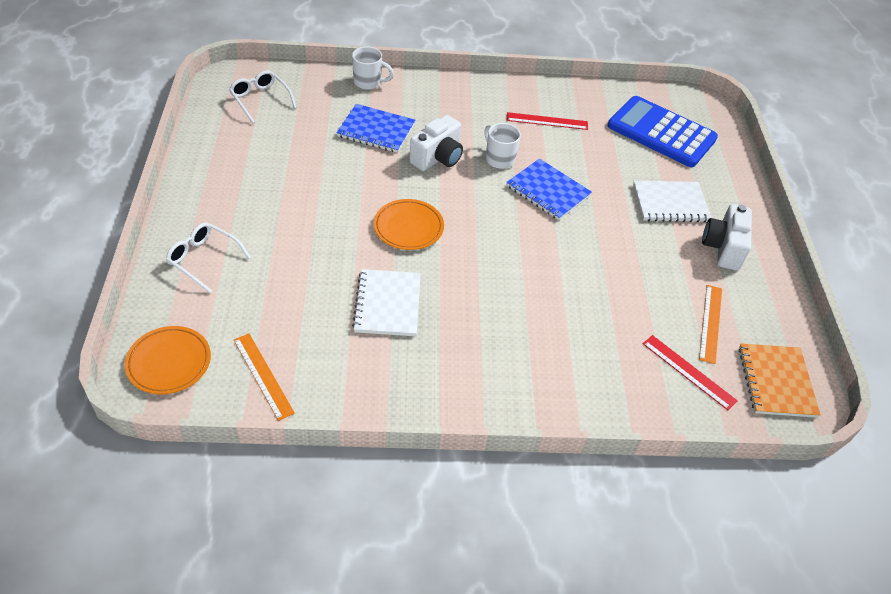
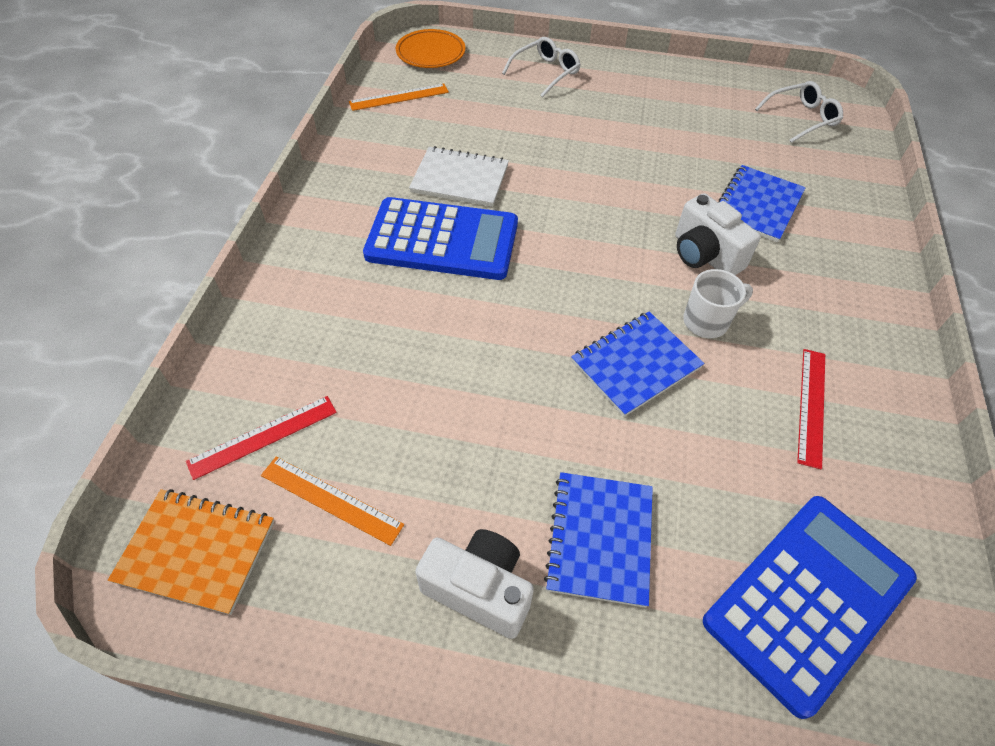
camera: 105 degrees right, 5 degrees up
white mug [352,47,394,90] -> none
orange plate [374,199,444,250] -> none
white notebook [633,181,711,222] -> blue notebook [544,472,653,608]
none -> blue calculator [363,197,518,280]

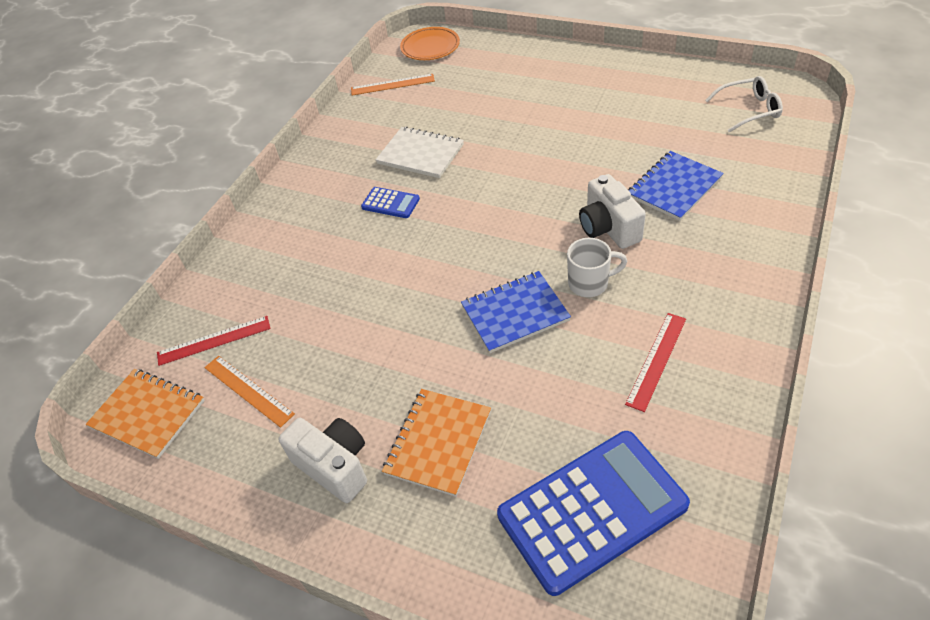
camera: 20 degrees right, 5 degrees down
blue calculator [363,197,518,280] -> blue calculator [361,187,420,218], size x0.45
white glasses [502,37,581,98] -> none
blue notebook [544,472,653,608] -> orange notebook [382,389,491,497]

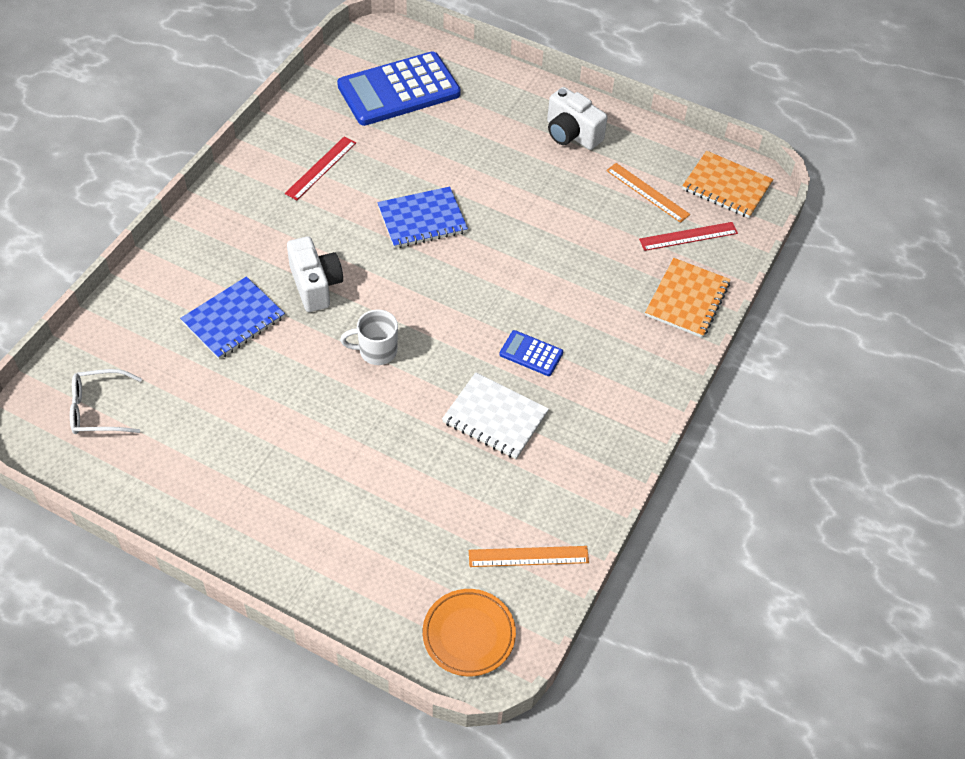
camera: 175 degrees right, 5 degrees up
orange notebook [382,389,491,497] -> orange notebook moved to [645,258,731,338]
white mug [567,238,627,297] -> white mug moved to [340,310,398,365]

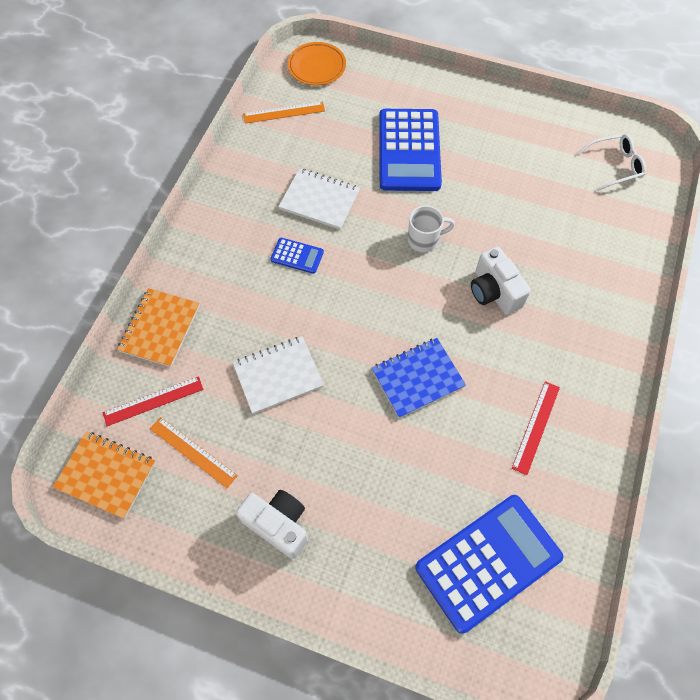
camera: 175 degrees right, 10 degrees up
blue notebook [180,276,285,359] -> none
none -> white notebook [233,336,324,414]
none -> blue calculator [379,109,442,191]

